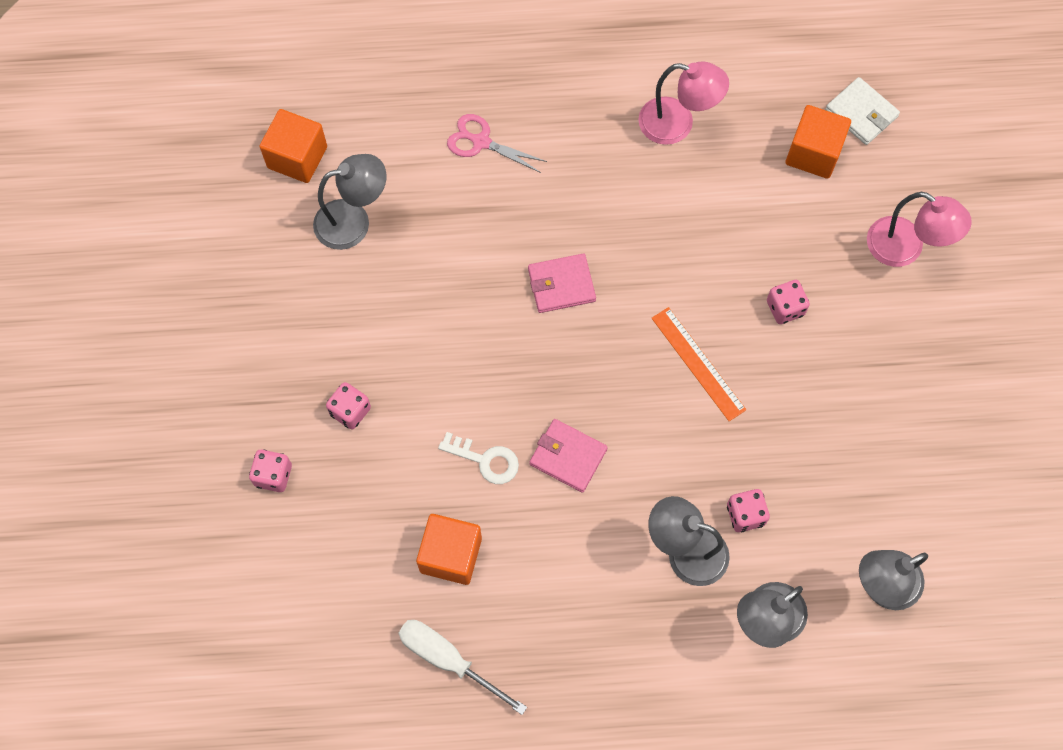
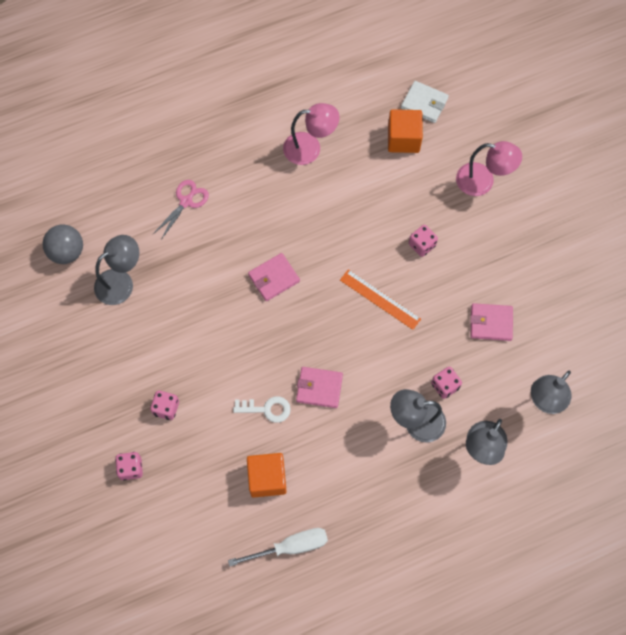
camera: 20 degrees left, 0 degrees up
orange cube [260,109,327,183] -> grey ball [42,225,83,264]
white screwdriver [398,620,527,715] -> white screwdriver turned 150 degrees clockwise [228,528,328,566]
pink scissors [447,114,547,173] -> pink scissors turned 120 degrees clockwise [153,180,209,240]
none -> pink wallet [470,303,513,341]

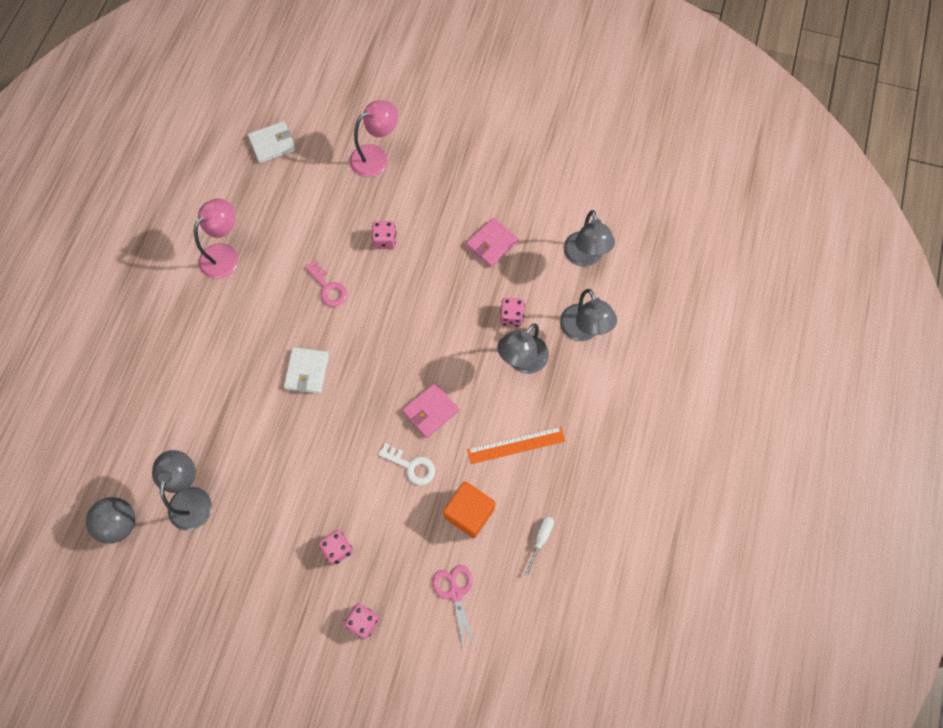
camera: 50 degrees left, 0 degrees up
pink scissors [153,180,209,240] -> pink scissors moved to [432,565,476,649]
white screwdriver [228,528,328,566] -> white screwdriver [524,517,554,577], size x0.59
white key [233,396,291,423] -> white key turned 75 degrees clockwise [378,443,435,485]
pink wallet [248,253,300,301] -> white wallet [284,347,329,394]
orange ruler [340,269,421,330] -> orange ruler moved to [467,427,565,464]
orange cube [388,109,423,153] -> none
none -> pink key [305,260,347,307]

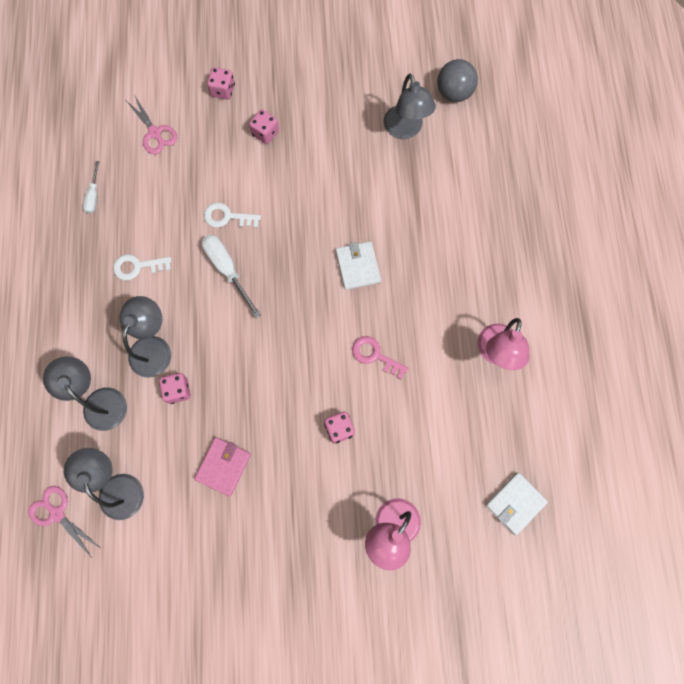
camera: 160 degrees right, 5 degrees up
pink wallet [402,383,459,438] -> white screwdriver [202,234,261,318]
orange cube [443,481,495,538] -> none
orange ruler [467,427,565,464] -> white key [113,254,172,280]
none -> pink scissors [28,486,100,558]

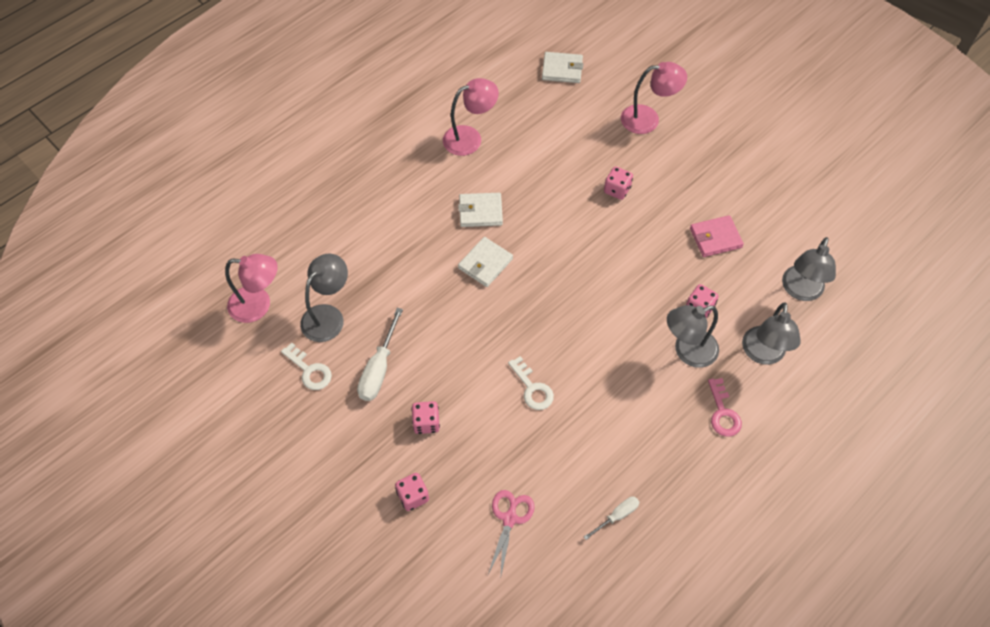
camera: 130 degrees left, 15 degrees down
pink scissors [28,486,100,558] -> none
white key [113,254,172,280] -> white key moved to [281,343,332,390]
white screwdriver [202,234,261,318] -> white screwdriver moved to [357,308,403,401]
pink key [352,336,409,379] -> pink key moved to [708,378,742,437]
grey ball [437,59,478,102] -> pink lamp [225,254,278,323]
none -> white wallet [458,193,503,227]

